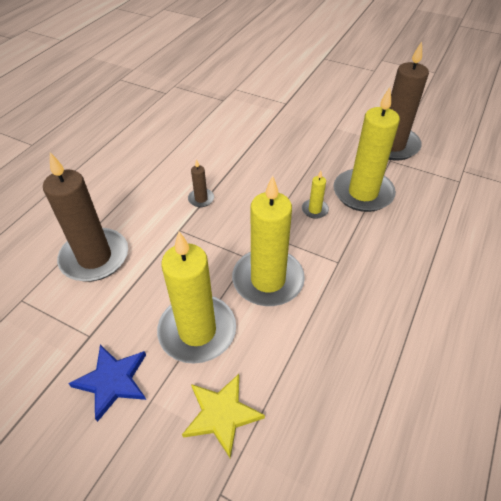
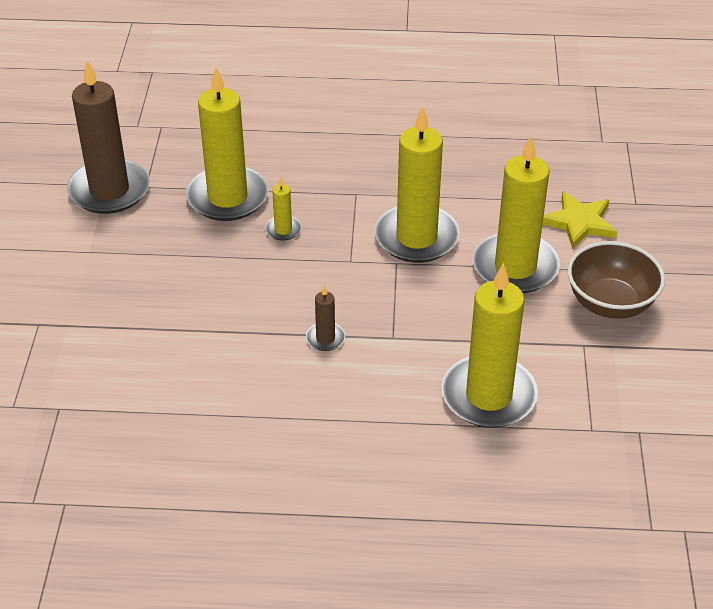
camera: 115 degrees left, 5 degrees down
brown candle [43,152,128,282] -> yellow candle [442,263,538,428]
blue star [68,345,146,422] -> brown bowl [567,241,665,319]

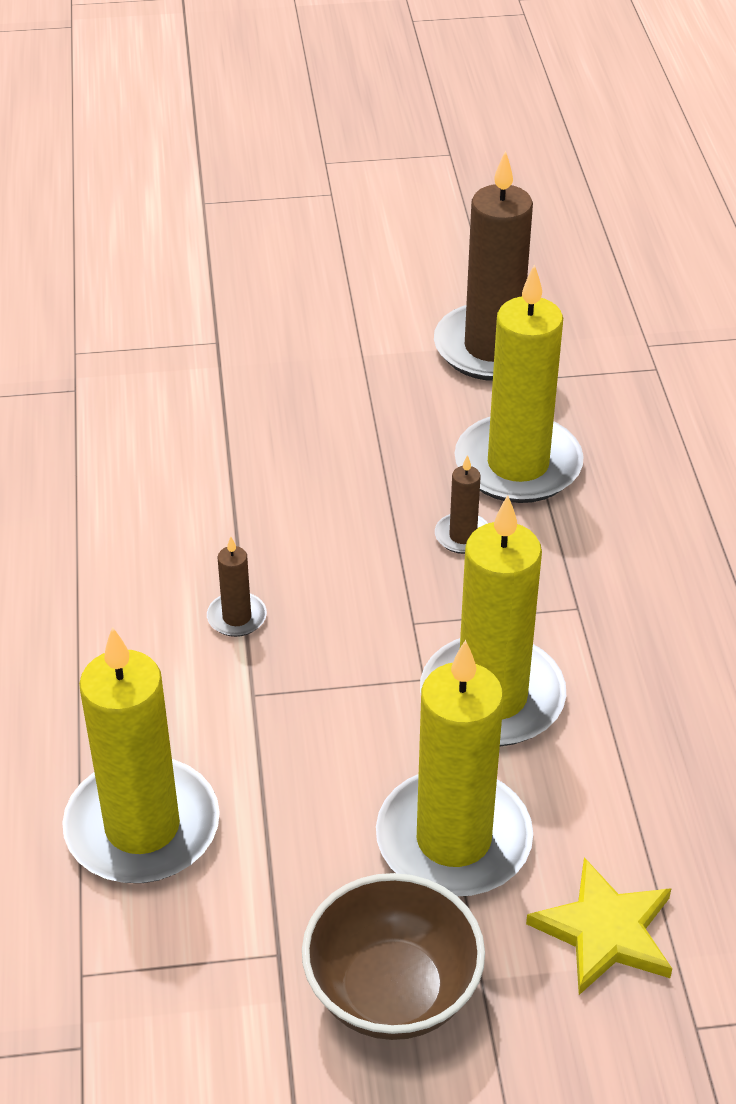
camera: 80 degrees right, 0 degrees up
yellow candle [265,177,301,241] -> brown candle [435,455,488,554]

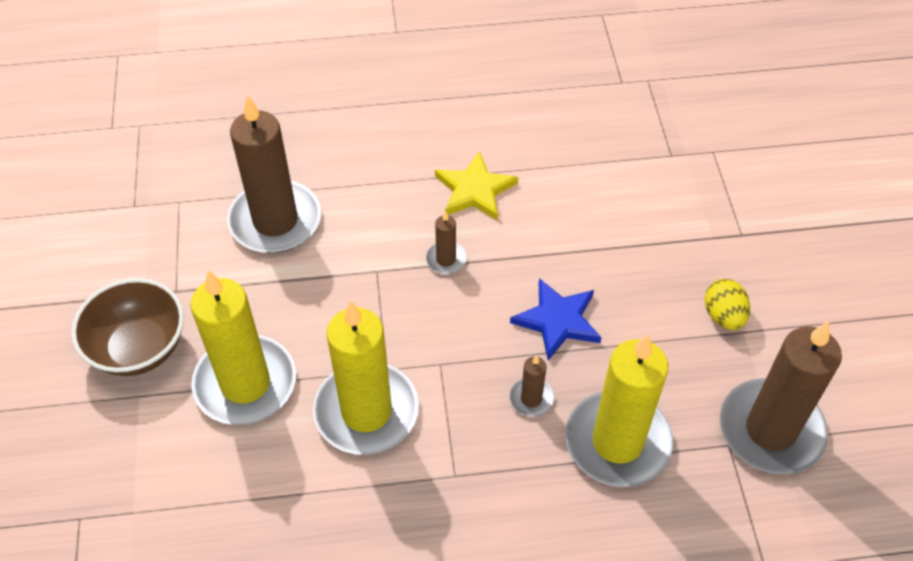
camera: 90 degrees right, 10 degrees up
yellow candle [62,627,220,883] -> brown candle [227,95,321,253]
yellow star [526,857,672,995] -> yellow star moved to [435,151,518,221]
none -> blue star [510,278,602,360]
none -> yellow egg [705,279,750,330]

